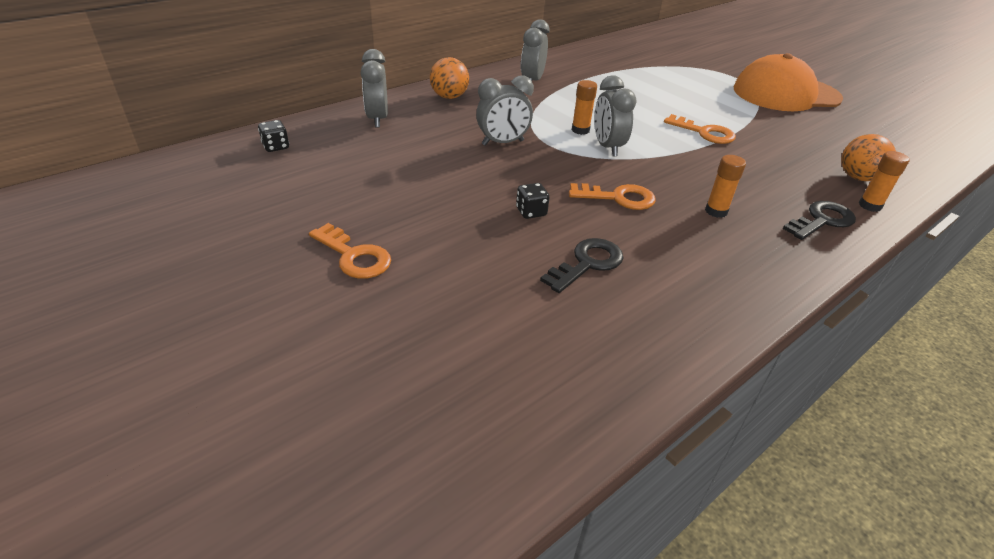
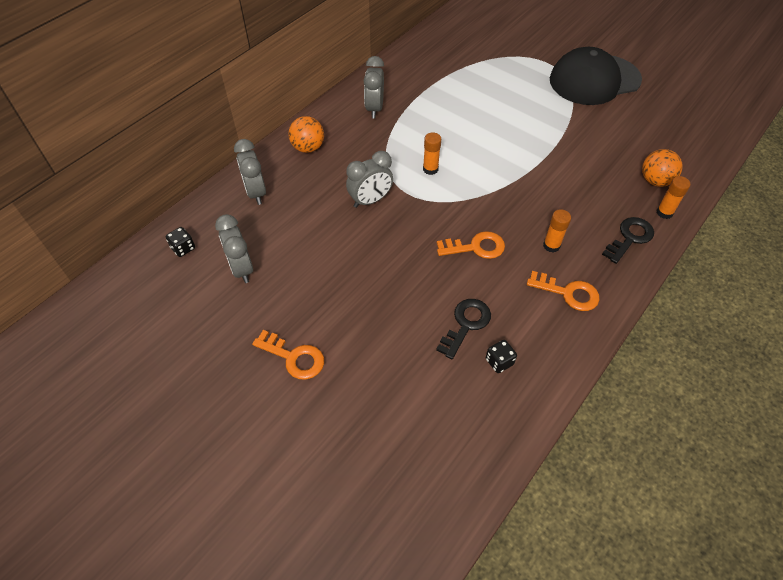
camera: 10 degrees left, 15 degrees up
black dice [516,183,550,219] -> black dice moved to [486,340,517,373]
grey clock [594,75,636,157] -> grey clock moved to [215,214,253,283]
orange key [664,114,736,144] -> orange key moved to [527,271,600,311]
orange cap [734,53,843,111] -> black cap [550,47,642,105]

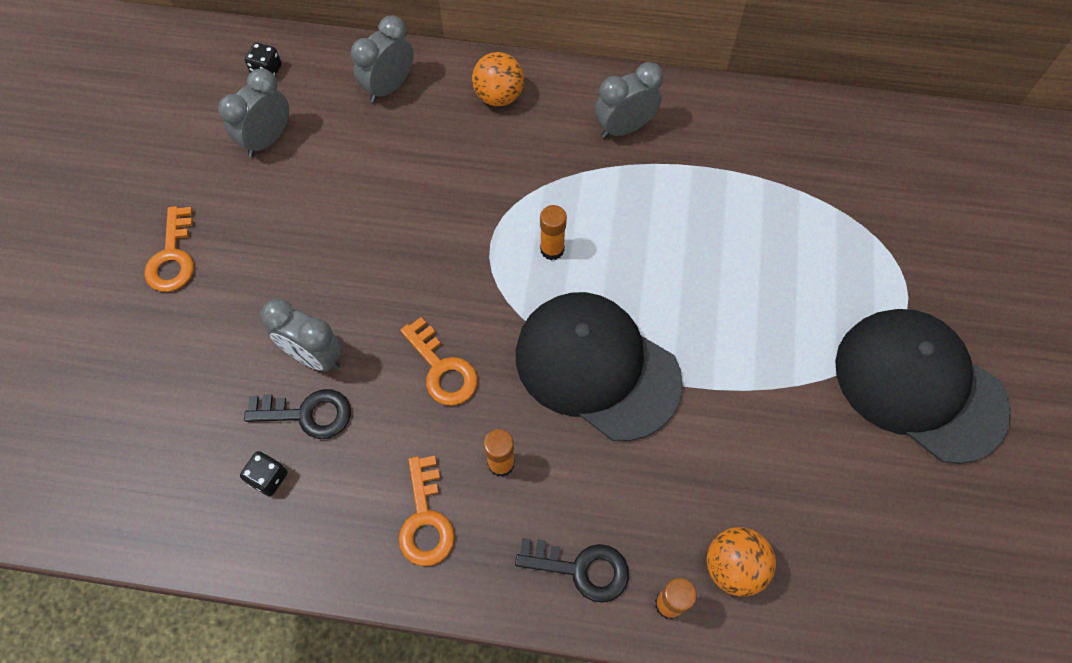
camera: 60 degrees right, 10 degrees up
grey clock [346,151,393,208] -> grey clock moved to [261,299,343,371]
none -> black cap [516,292,683,441]

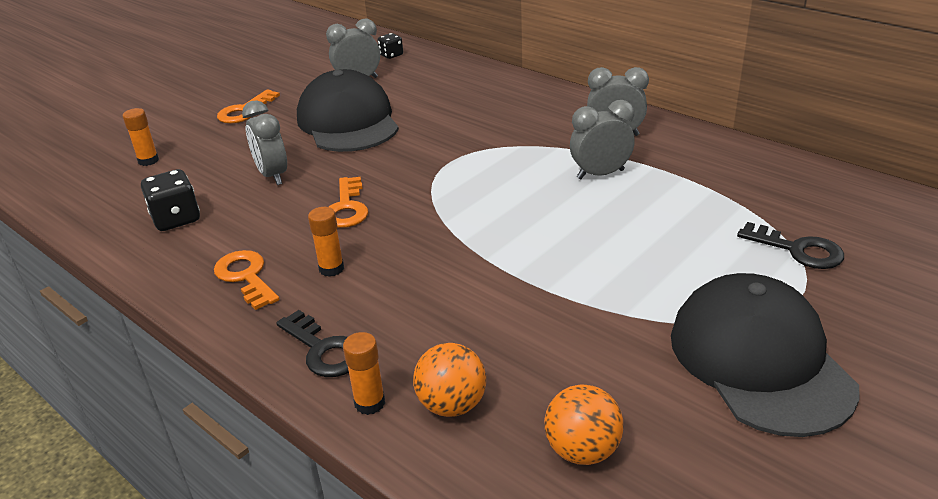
camera: 35 degrees right, 30 degrees down
black dice [240,451,288,496] -> black dice [141,169,200,231], size x1.66
black key [244,389,351,439] -> black key moved to [737,222,844,269]
grey clock [351,15,414,103] -> grey clock moved to [570,100,635,180]
orange key [399,456,455,566] -> orange key turned 120 degrees clockwise [214,250,279,310]
orange ball [472,52,524,106] -> orange ball moved to [544,385,624,465]
black cap [516,292,683,441] -> black cap moved to [297,69,399,152]
orange glue stick [540,205,567,260] -> orange glue stick moved to [123,108,159,166]

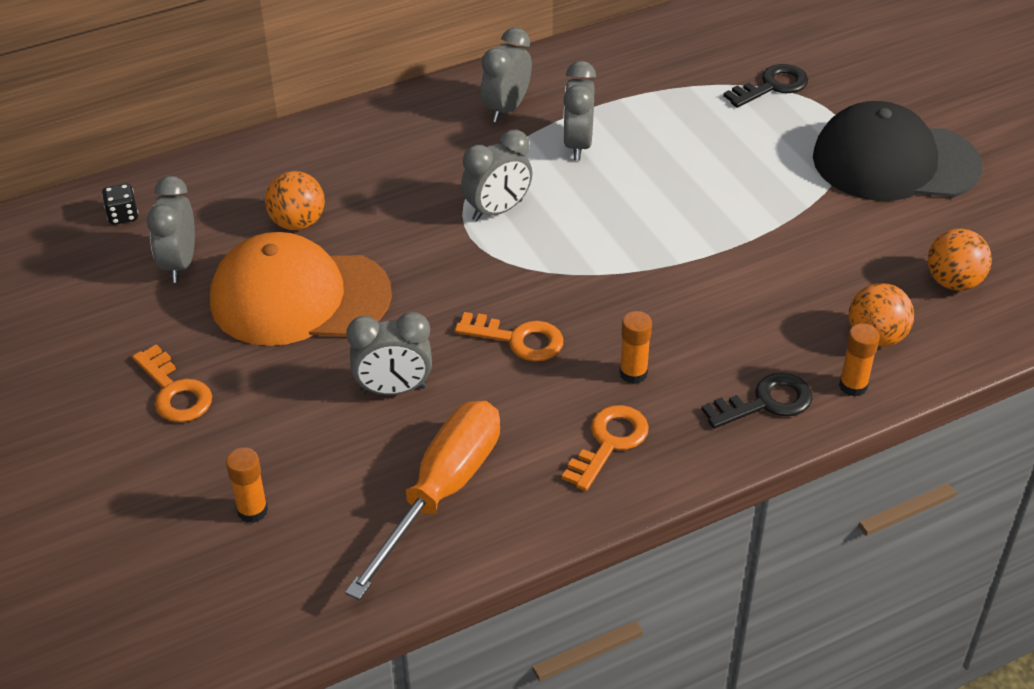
camera: 70 degrees left, 10 degrees up
black dice [141,169,200,231] -> orange screwdriver [345,401,500,600]
orange key [214,250,279,310] -> orange key turned 135 degrees clockwise [562,405,649,491]
black cap [297,69,399,152] -> orange cap [210,232,392,346]
none -> orange ball [265,171,325,230]
none -> grey clock [461,130,533,221]

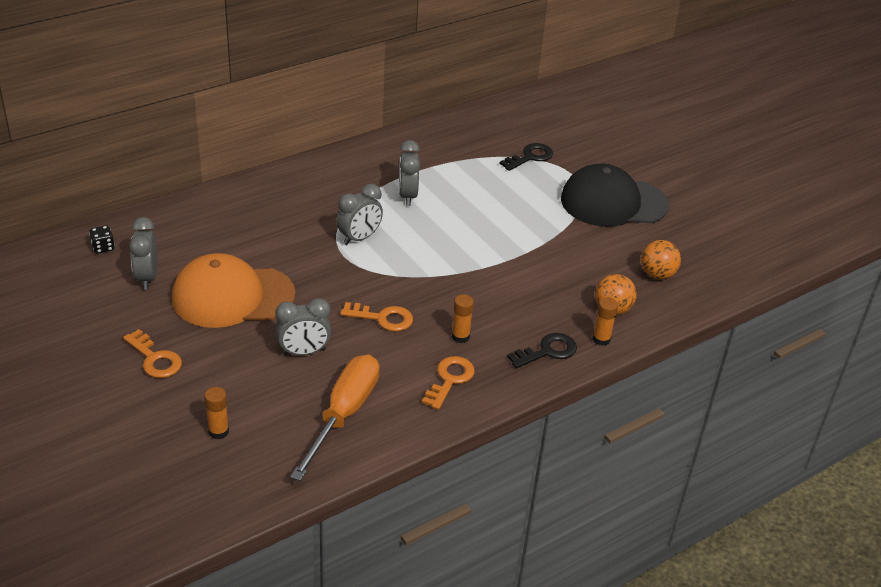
camera: 10 degrees left, 5 degrees down
orange ball [265,171,325,230] -> none
grey clock [480,28,532,123] -> none

